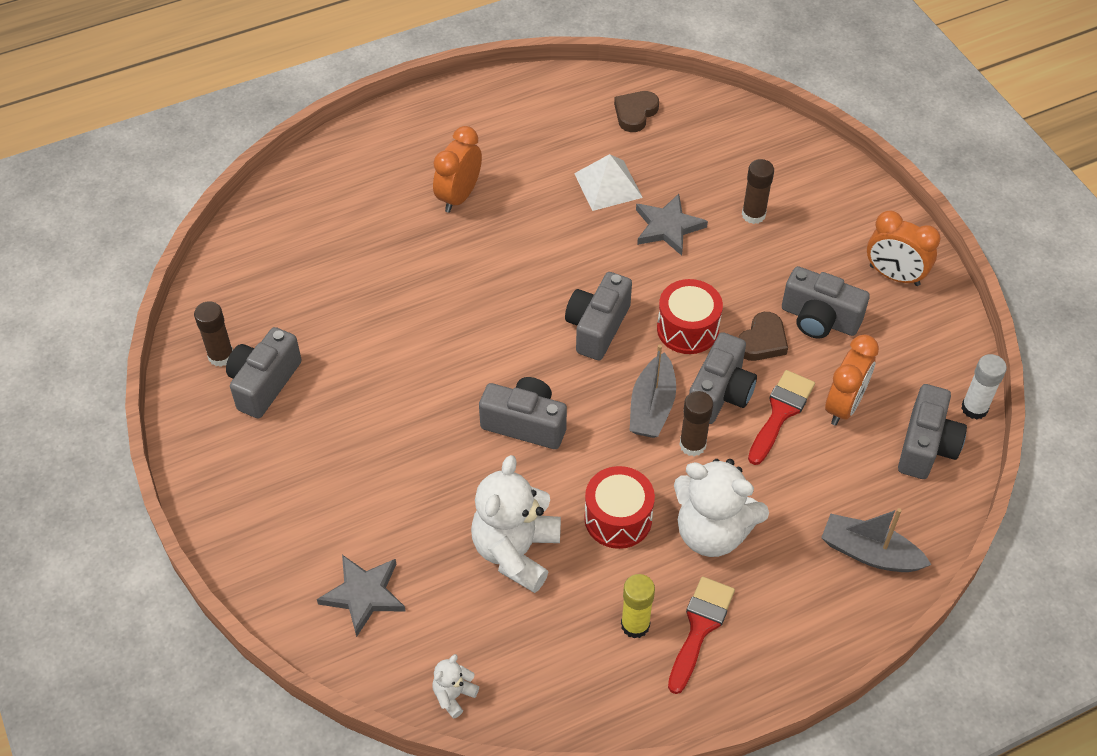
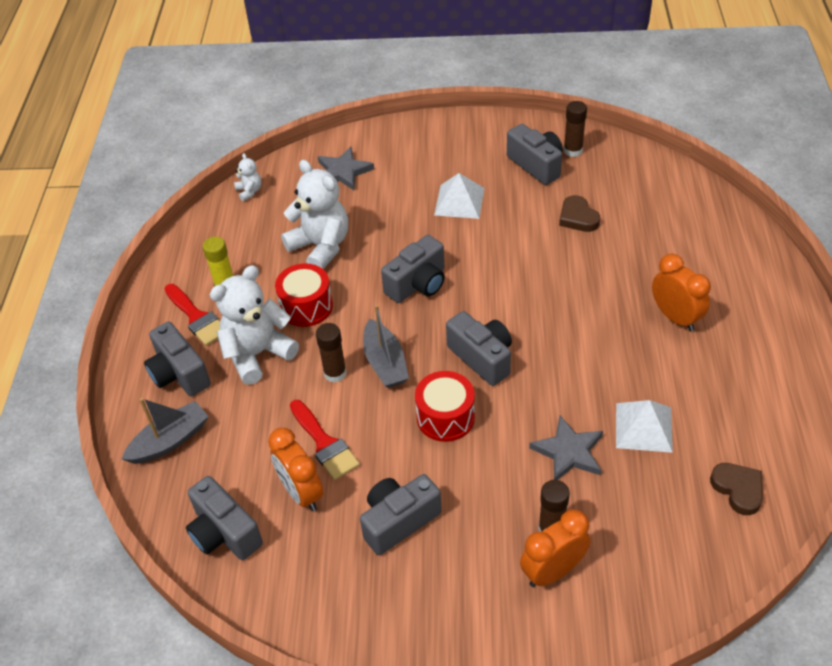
camera: 120 degrees right, 5 degrees down
grey boat [630,344,676,438] -> grey boat turned 150 degrees counterclockwise [363,305,409,388]
grey camera [689,332,757,424] -> grey camera moved to [144,322,211,396]
brown heart [738,312,788,361] -> brown heart moved to [559,195,600,232]
orange clock [867,210,941,286] -> orange clock moved to [520,509,591,587]
white glue stick [961,354,1007,420] -> none
none -> white pyramid [434,173,485,219]

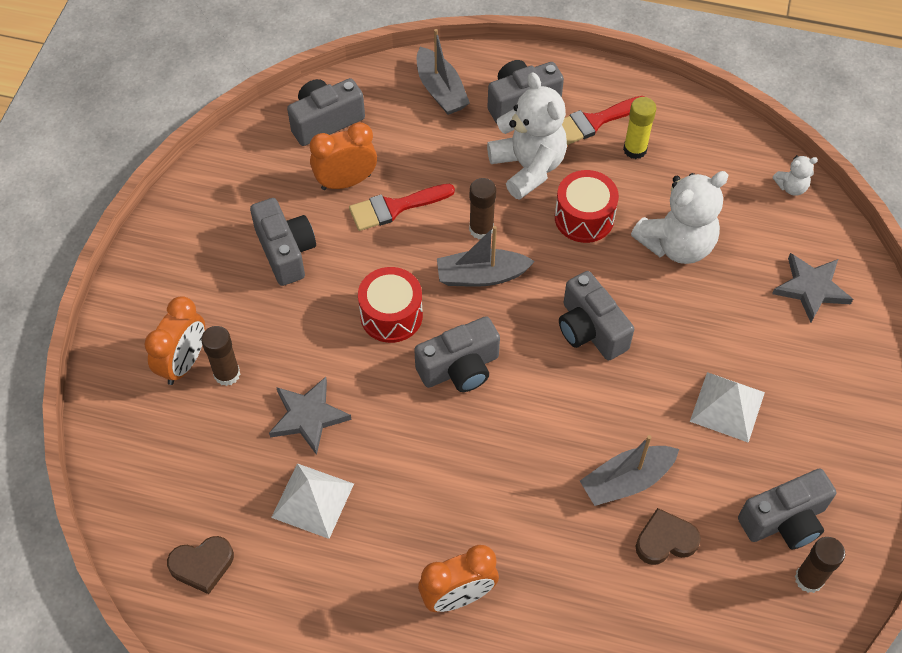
camera: 100 degrees right, 10 degrees up
orange clock [520,509,591,587] -> orange clock turned 45 degrees clockwise [144,296,205,385]
none -> grey boat [580,435,679,506]

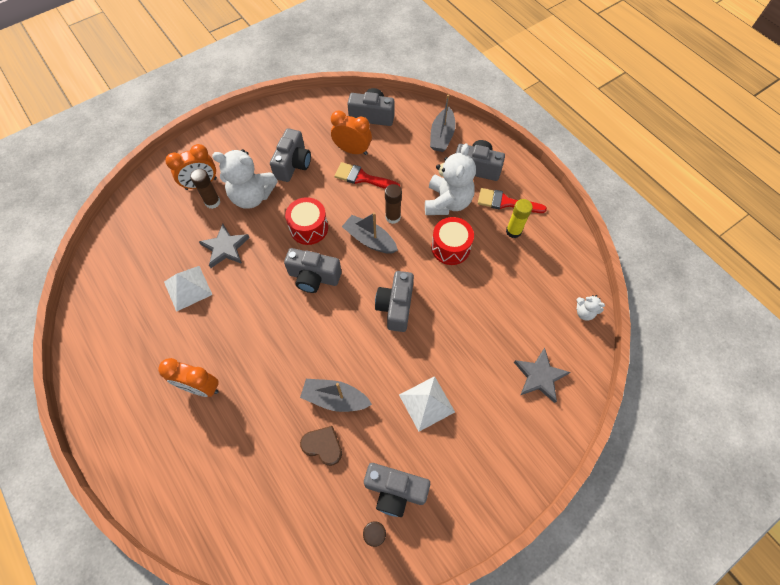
camera: 40 degrees right, 5 degrees up
brown heart [167,536,234,594] -> none
white teddy bear [631,171,729,264] -> white teddy bear moved to [212,149,278,209]

